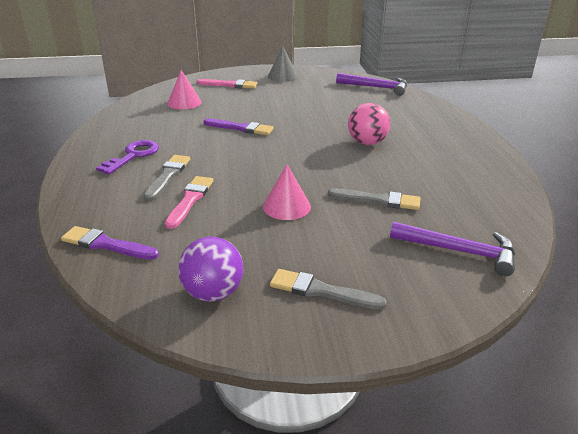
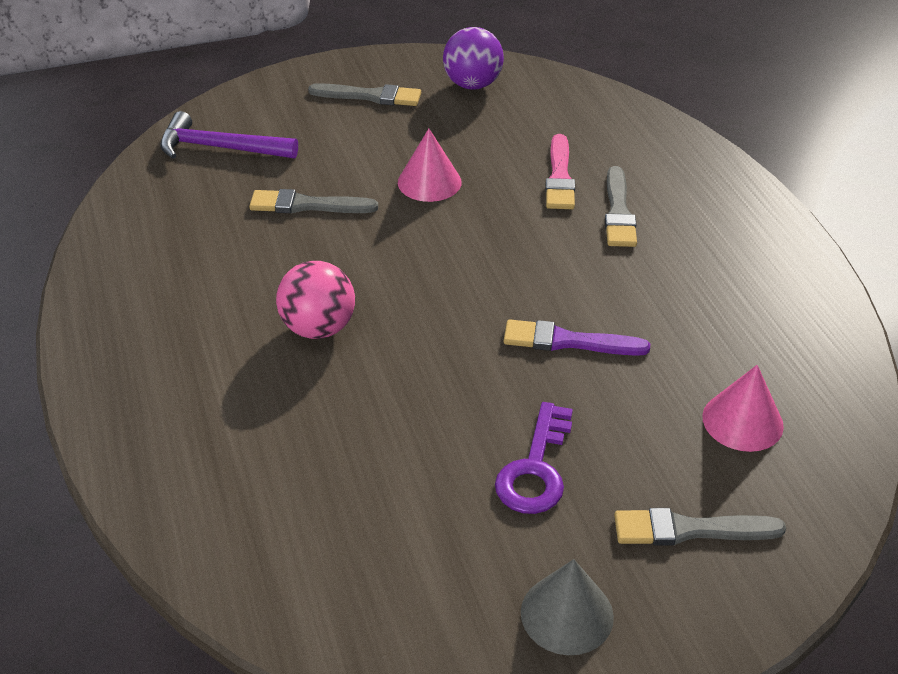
camera: 170 degrees right, 10 degrees up
purple brush [61,226,159,260] -> none
purple key [96,140,159,174] -> purple key moved to [495,402,573,514]
pink brush [197,79,257,89] -> grey brush [614,508,786,545]
purple hammer [336,73,407,96] -> none

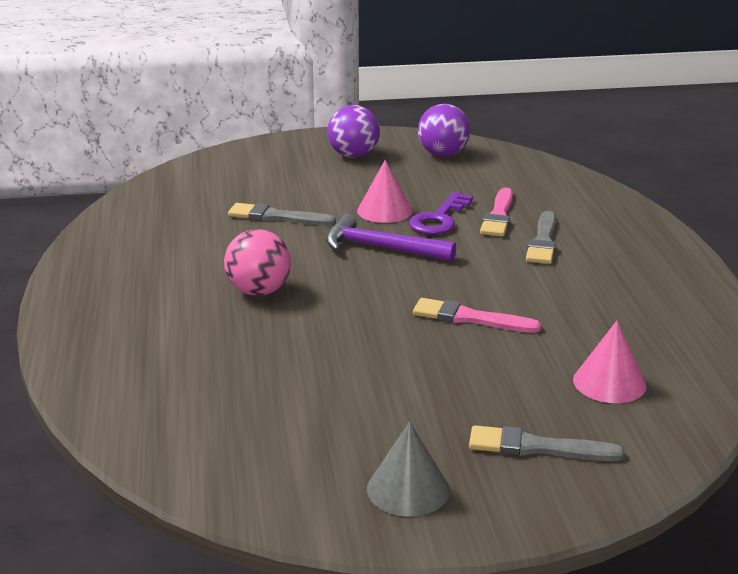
camera: 10 degrees right, 15 degrees down
purple hammer [160,111,298,159] -> purple hammer moved to [326,214,456,261]
grey brush [308,83,421,106] -> purple ball [327,105,380,158]
purple key [495,402,573,514] -> purple key moved to [409,192,473,235]
purple brush [504,319,650,356] -> pink brush [413,298,542,333]

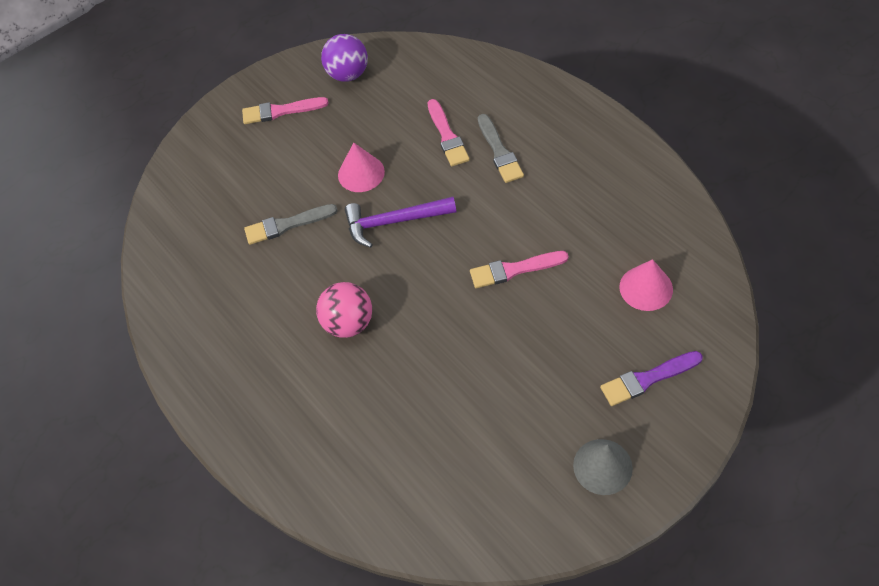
camera: 25 degrees left, 30 degrees up
purple ball [327,105,380,158] -> pink brush [242,97,329,124]
purple key [409,192,473,235] -> none
grey brush [469,425,625,461] -> purple brush [600,351,703,406]

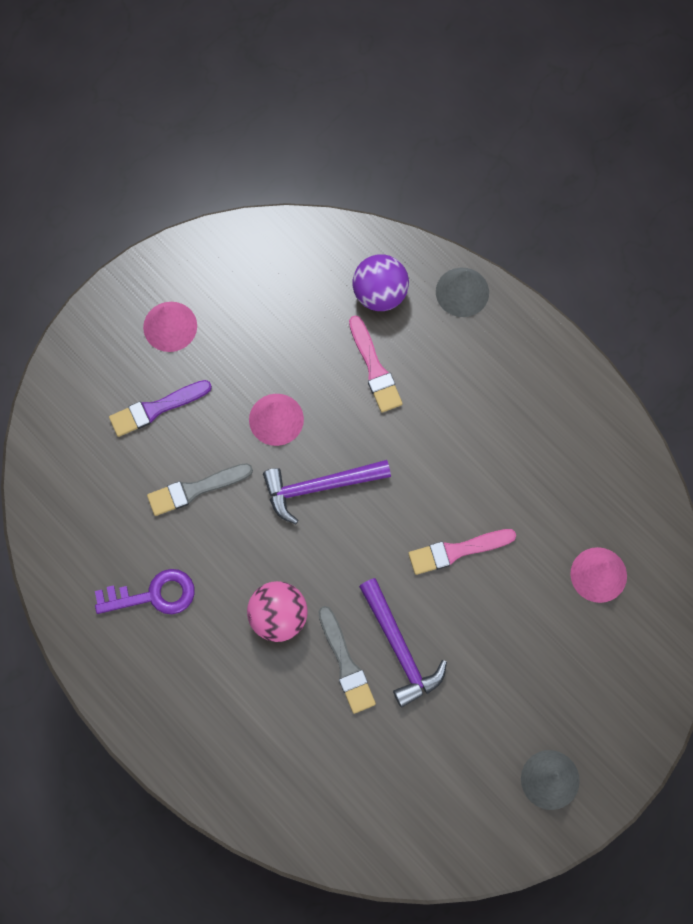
camera: 10 degrees left, 15 degrees up
pink brush [242,97,329,124] -> pink cone [143,302,197,352]
purple ball [321,34,368,82] -> purple ball moved to [353,254,409,311]
grey brush [478,114,524,183] -> grey brush moved to [318,606,376,714]
purple brush [600,351,703,406] -> purple brush moved to [109,380,212,437]
none -> purple key [95,569,195,614]
none -> purple hammer [359,578,447,707]
none -> grey cone [436,268,489,317]

